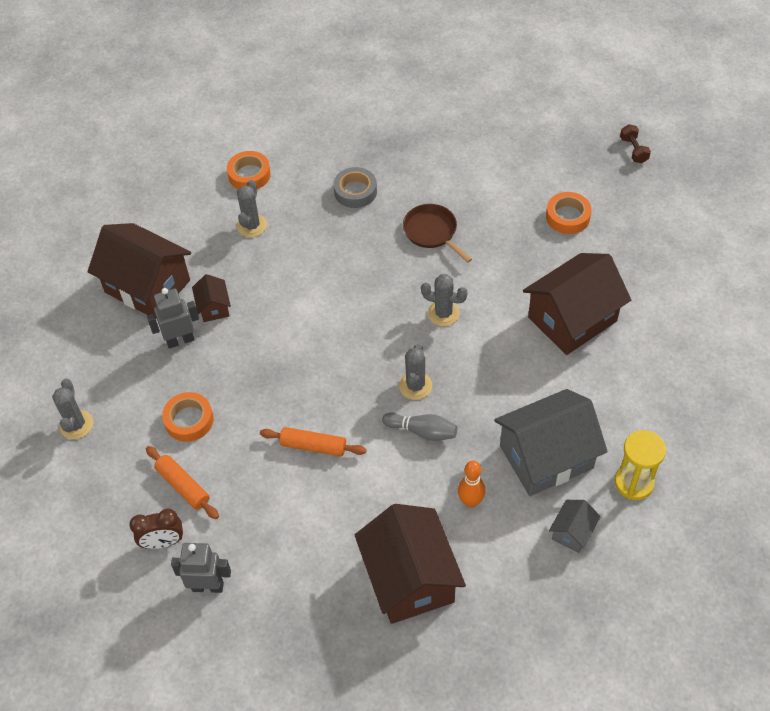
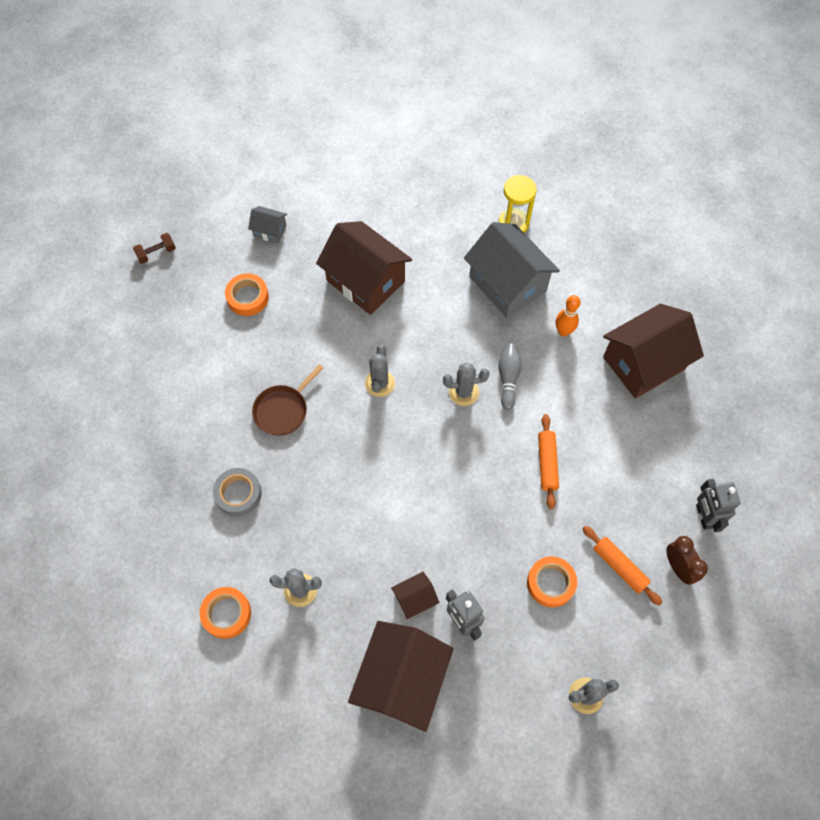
camera: 105 degrees left, 10 degrees up
orange rolling pin [146,446,219,519] -> orange rolling pin turned 75 degrees counterclockwise [582,526,662,606]
grey house [549,500,601,553] -> grey house moved to [248,206,287,243]

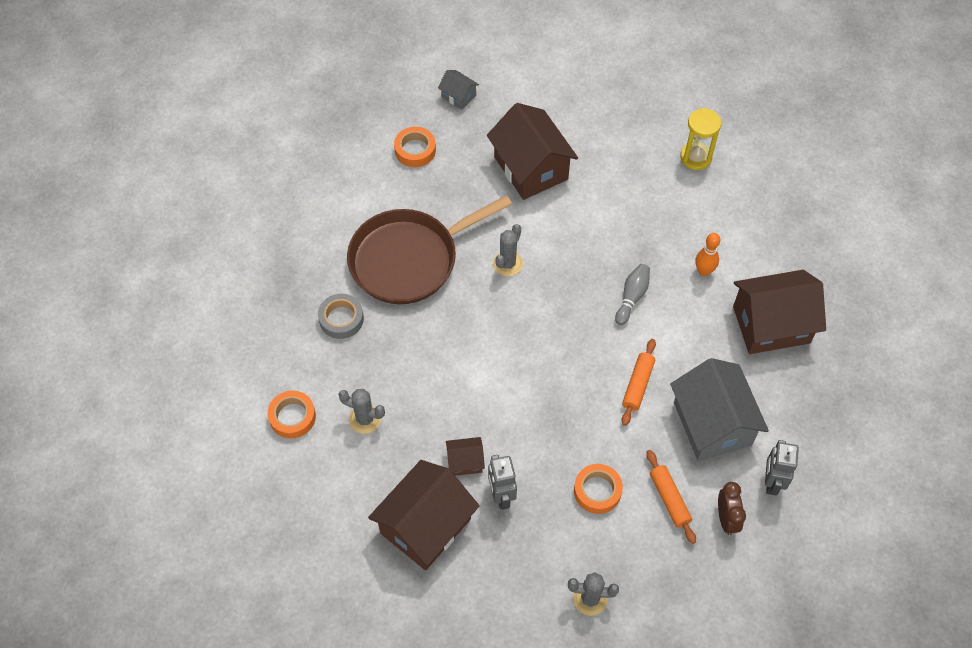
camera: 20 degrees right, 5 degrees down
brown dumbbell [133,233,176,264] -> none
brown pan [252,364,324,436] -> brown pan [347,195,512,304], size x2.03
grey cactus [443,362,489,406] -> none
grey house [464,222,560,318] -> grey house moved to [670,358,769,461]

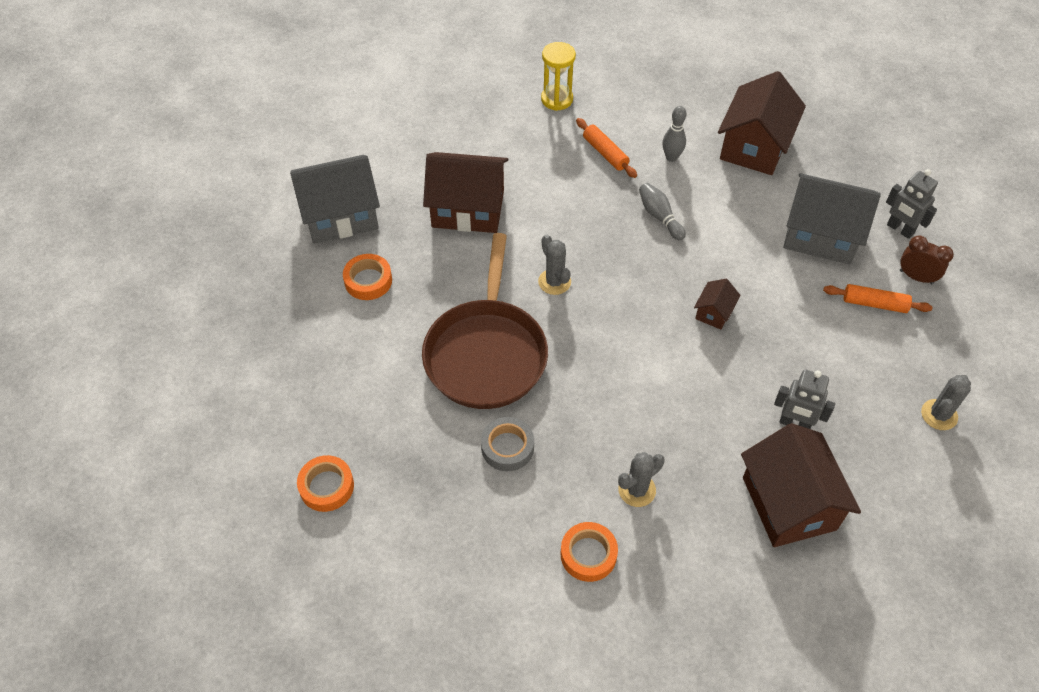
camera: 55 degrees left, 5 degrees down
grey house [438,70,479,110] -> grey house [290,155,380,244], size x2.18
brown house [446,437,485,476] -> brown house moved to [694,279,741,330]
orange tape [574,464,623,514] -> orange tape moved to [297,455,354,512]
orange rolling pin [622,339,656,426] -> orange rolling pin moved to [576,118,637,178]
orange bowling pin [695,233,720,276] -> grey bowling pin [663,106,686,162]

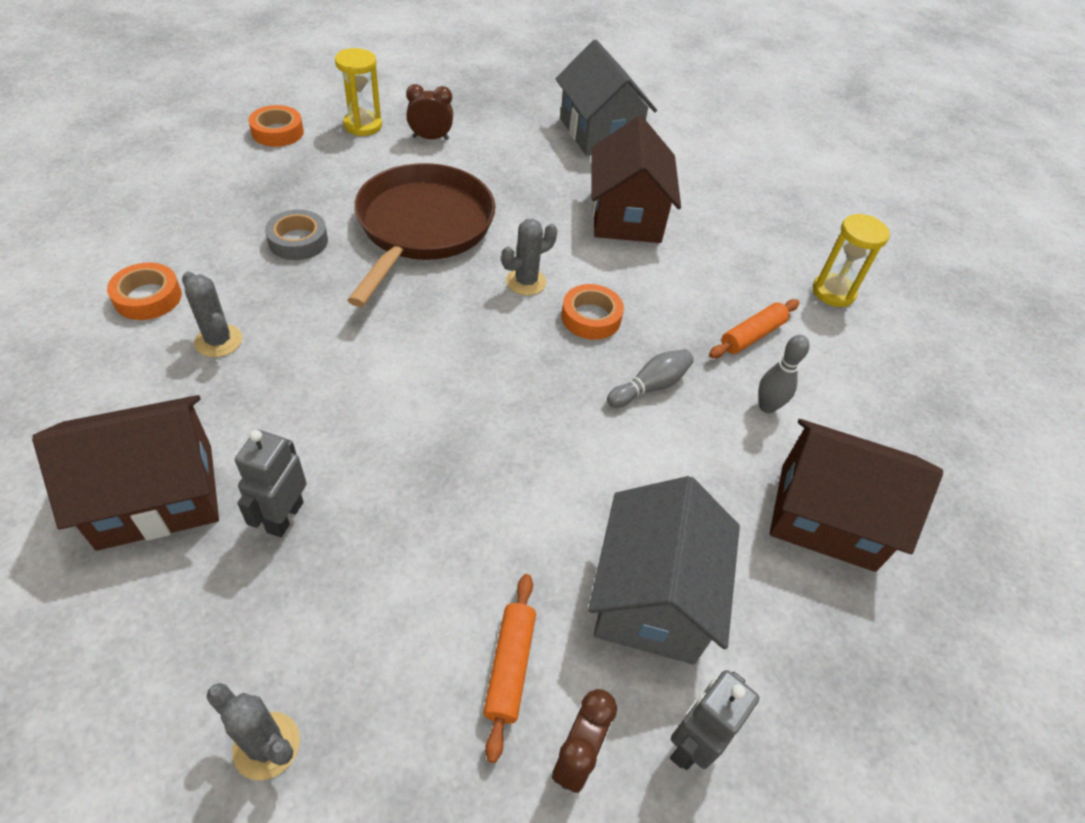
camera: 80 degrees right, 5 degrees down
orange tape [343,254,392,300] -> orange tape moved to [561,284,624,340]
brown pan [422,233,548,409] -> brown pan turned 105 degrees clockwise [347,163,496,307]
brown house [694,279,741,330] -> none
none -> yellow hourglass [335,48,382,136]
none -> brown clock [406,84,453,140]

